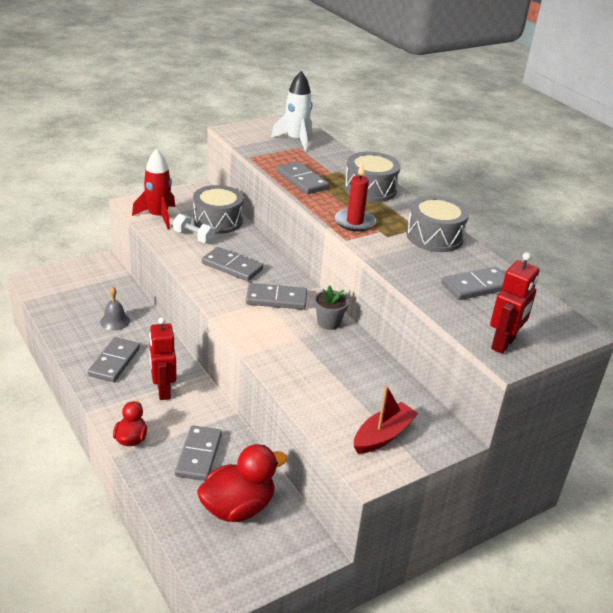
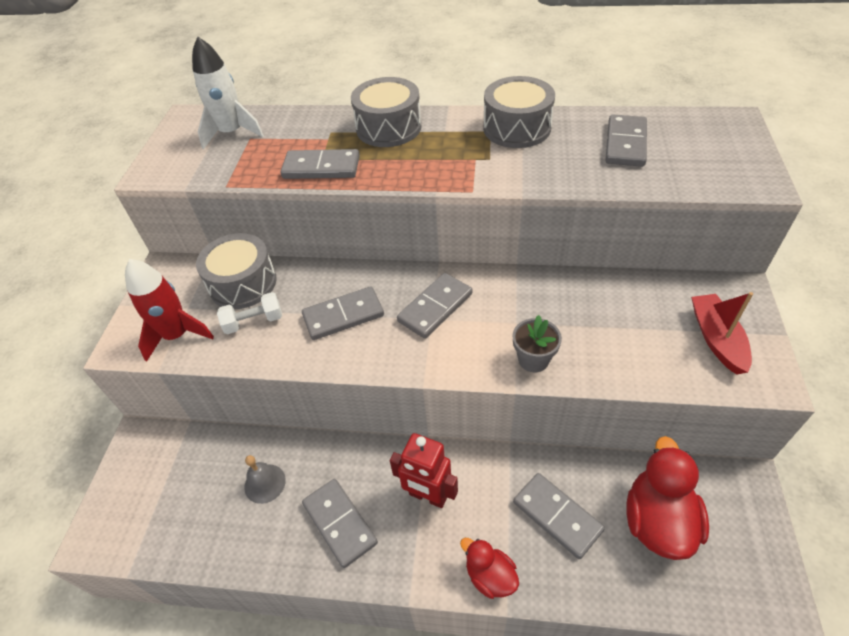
camera: 45 degrees left, 15 degrees up
grey flower pot [314,285,349,330] -> grey flower pot moved to [513,315,562,372]
red candle [335,162,376,232] -> none
red robot [490,252,540,354] -> none

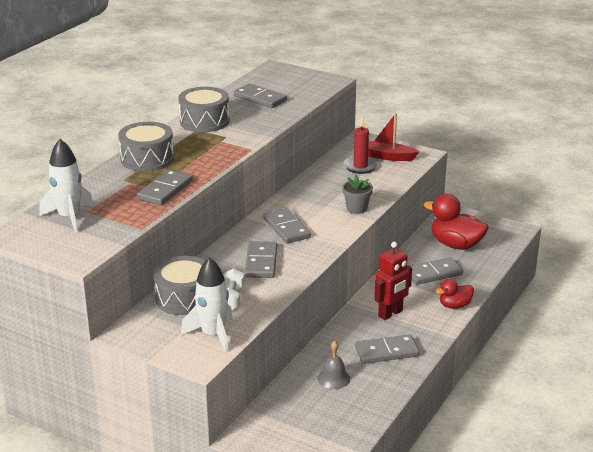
camera: 70 degrees left, 20 degrees down
red rocket [125,259,214,362] -> white rocket [181,257,233,353]
none -> red candle [343,116,378,174]

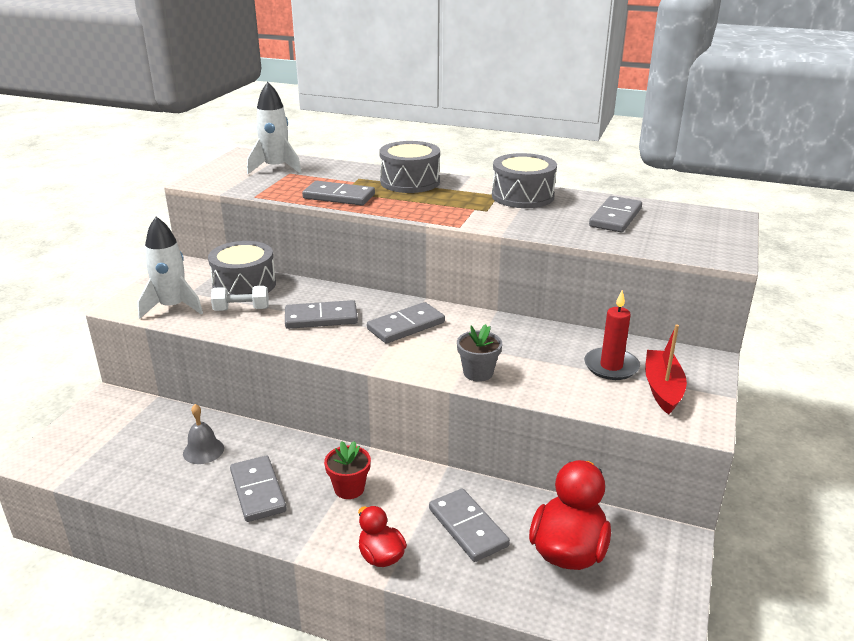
camera: 80 degrees right, 0 degrees up
red robot [374,242,412,320] -> red flower pot [324,441,371,499]

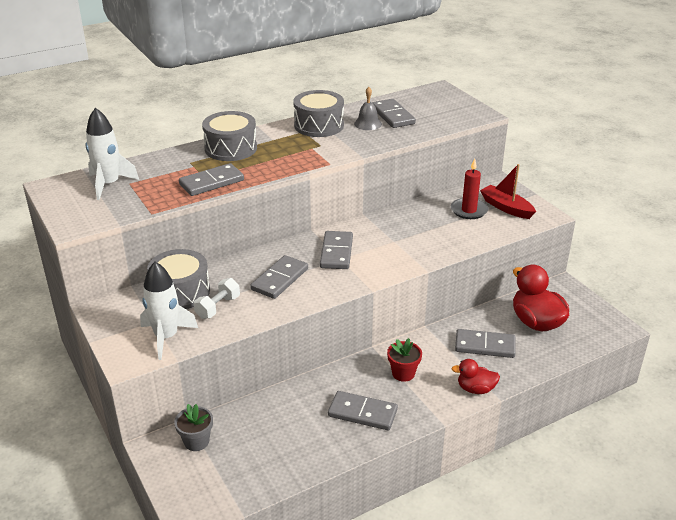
camera: 50 degrees left, 5 degrees up
grey bell [183,404,224,464] -> grey bell moved to [354,87,382,130]
grey flower pot [457,324,502,382] -> grey flower pot moved to [174,404,213,451]

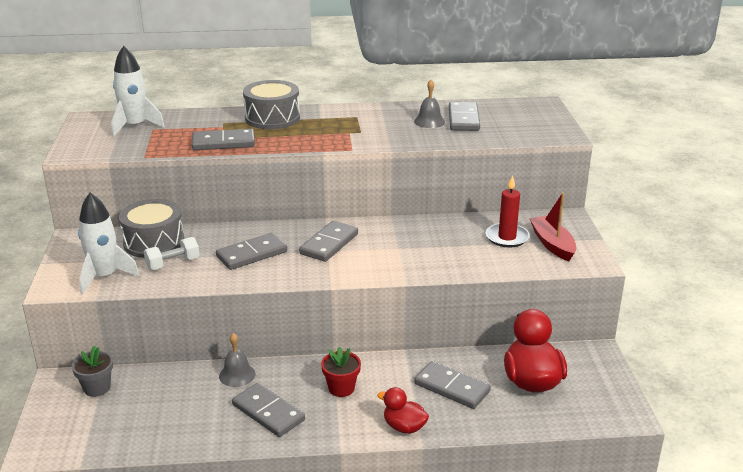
camera: 25 degrees right, 5 degrees down
grey drum [293,90,344,137] -> none
none -> grey bell [219,333,256,387]

